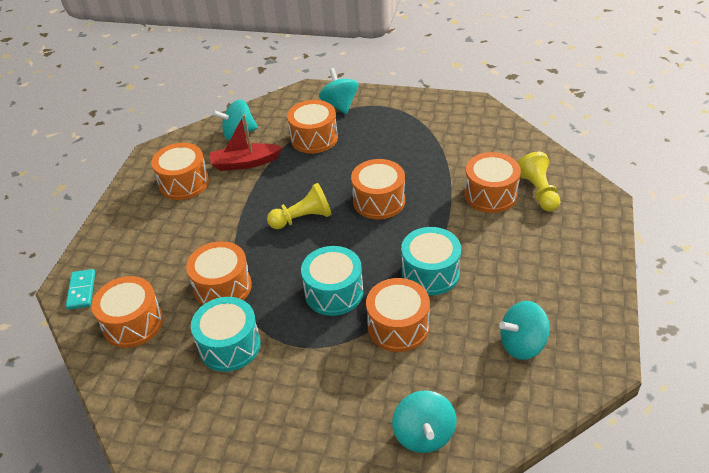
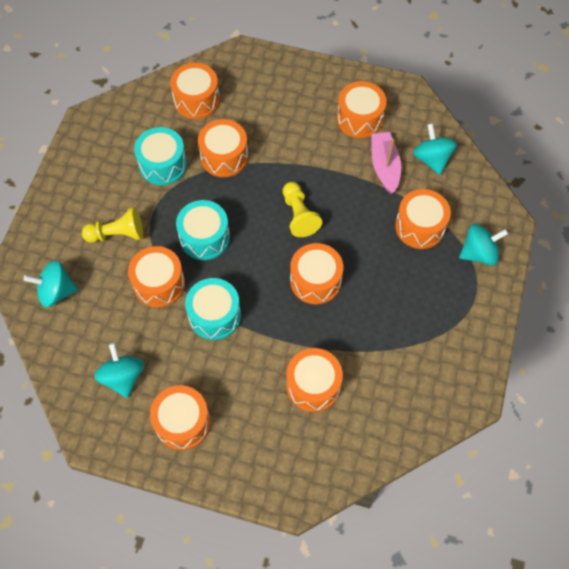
camera: 90 degrees right, 20 degrees up
turquoise domino [66,269,95,310] -> none
red boat [210,115,283,171] -> pink boat [372,132,401,194]
yellow pawn [518,152,560,211] -> yellow pawn moved to [82,207,143,243]
none -> orange drum [150,385,210,450]

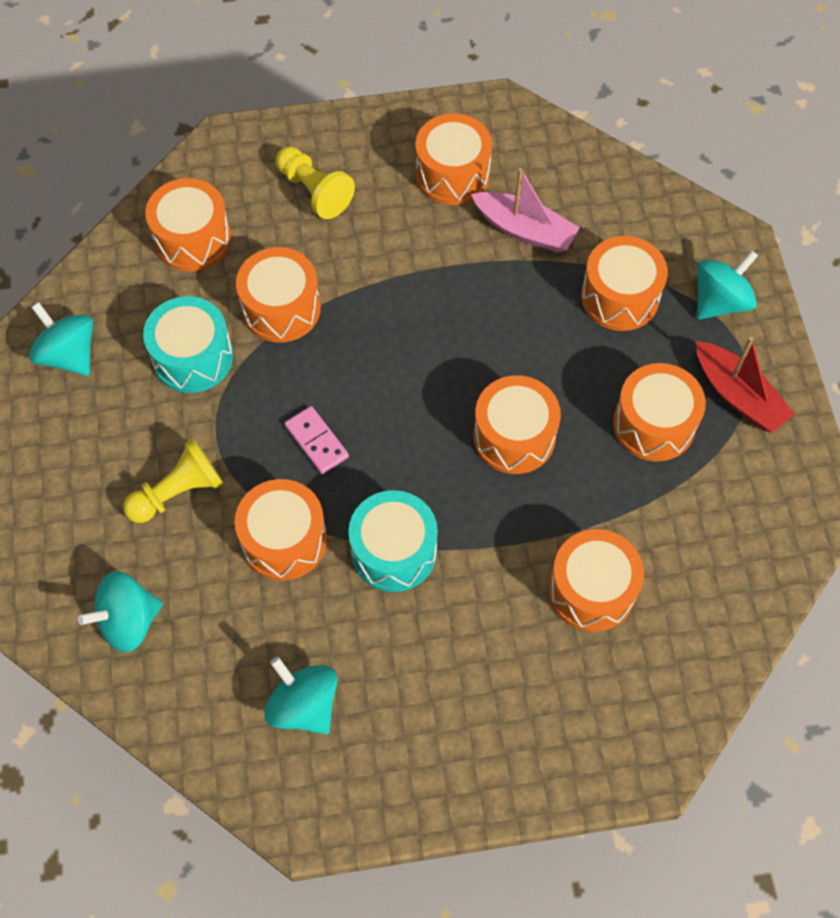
camera: 25 degrees left, 0 degrees up
orange drum [150,385,210,450] -> orange drum moved to [613,363,706,462]
turquoise drum [176,200,230,260] -> pink domino [284,406,349,474]
yellow pawn [283,182,322,237] -> yellow pawn moved to [276,146,355,219]
pink boat [372,132,401,194] -> pink boat turned 150 degrees clockwise [471,168,580,253]
turquoise spinning top [413,123,457,175] -> turquoise spinning top moved to [29,302,93,376]
none -> red boat [696,337,795,433]

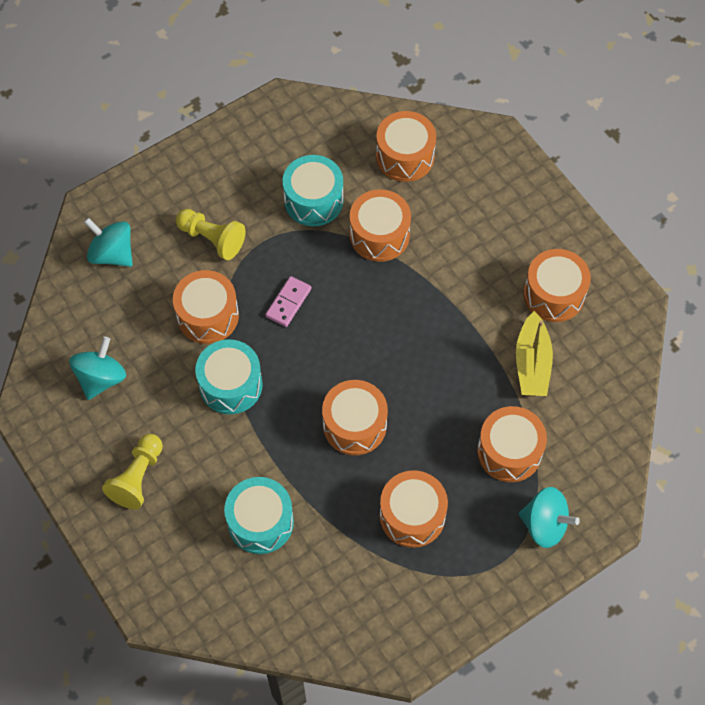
camera: 65 degrees right, 0 degrees up
turquoise spinning top [29,302,93,376] -> none
yellow pawn [276,146,355,219] -> yellow pawn moved to [102,434,163,509]
pink boat [471,168,580,253] -> yellow boat [516,311,553,396]
orange drum [548,529,644,632] -> turquoise drum [224,477,294,554]
red boat [696,337,795,433] -> none

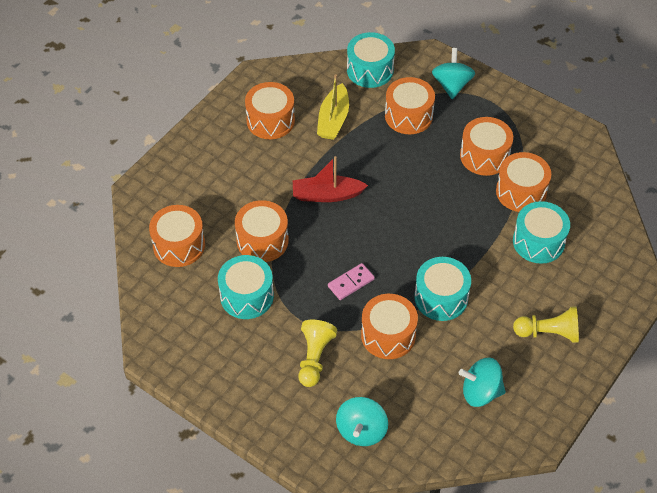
camera: 110 degrees left, 10 degrees down
pink domino [265,276,311,327] -> pink domino turned 45 degrees counterclockwise [328,263,375,300]
orange drum [322,380,388,455] -> orange drum moved to [496,152,551,212]
yellow boat [516,311,553,396] -> yellow boat turned 120 degrees clockwise [317,74,349,140]
none -> red boat [293,156,368,202]
none -> turquoise drum [347,32,395,88]

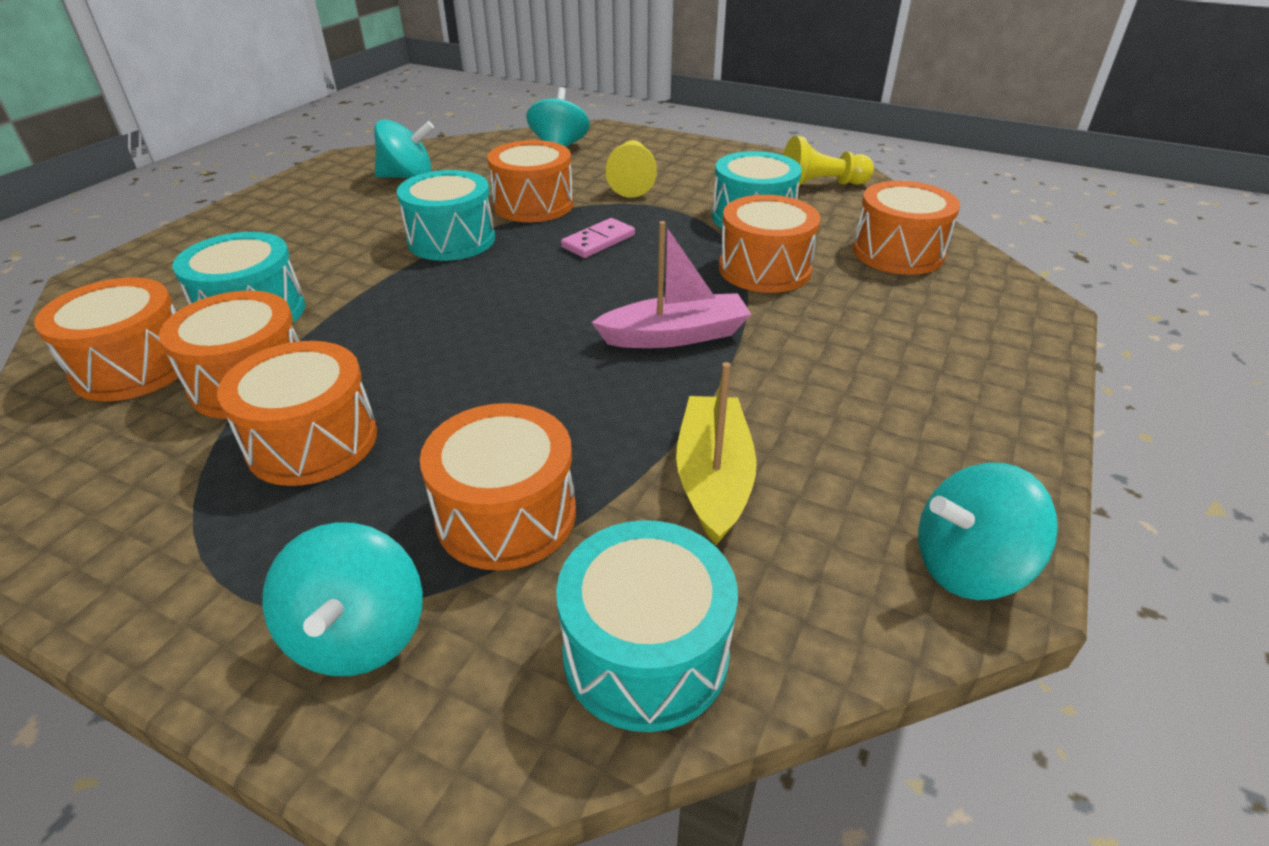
camera: 170 degrees right, 15 degrees down
orange drum [245,82,295,139] -> orange drum moved to [34,277,180,402]
red boat [293,156,368,202] -> pink boat [591,221,751,348]
yellow pawn [513,306,579,343] -> yellow pawn moved to [783,136,874,186]
none -> turquoise spinning top [918,463,1058,600]

